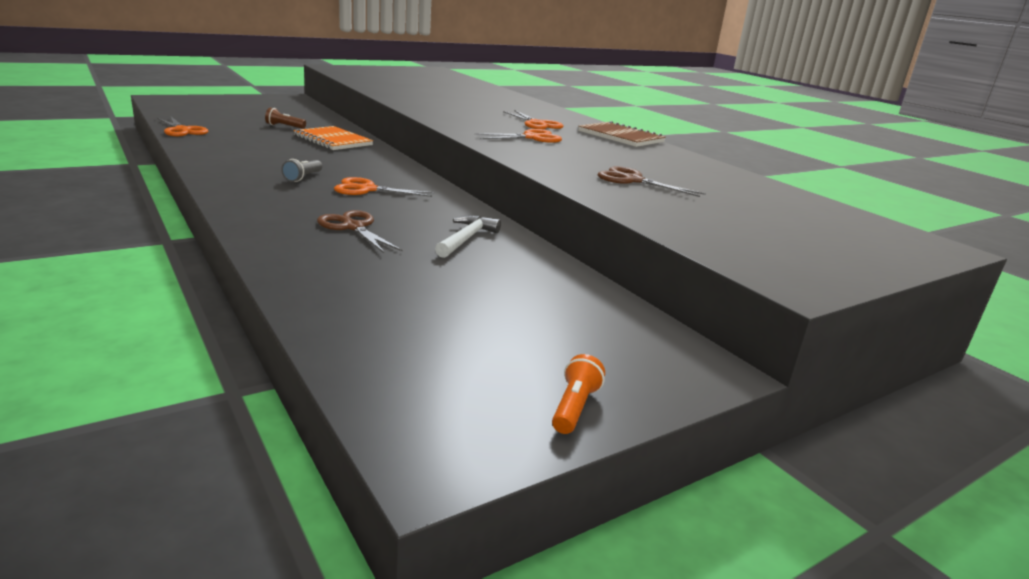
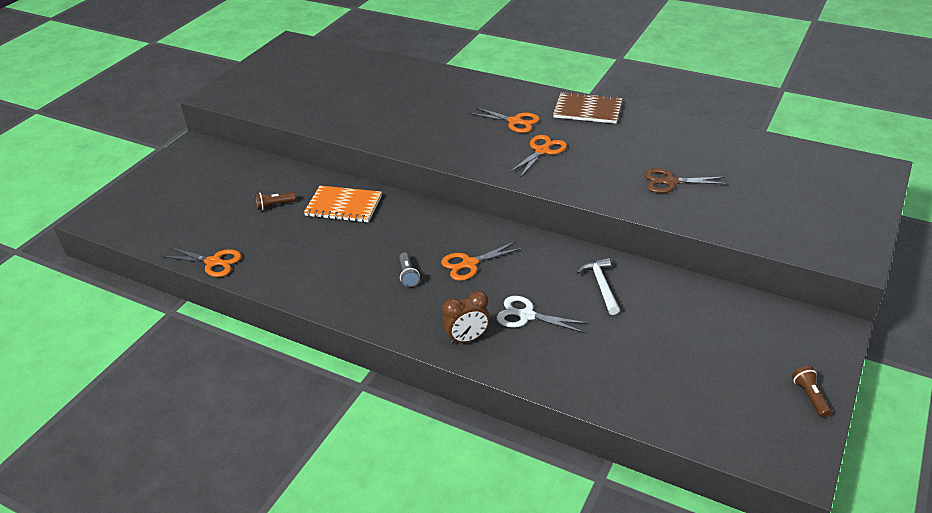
camera: 25 degrees left, 15 degrees up
brown scissors [317,210,402,253] -> white scissors [497,296,588,333]
orange flashlight [552,354,605,434] -> brown flashlight [792,366,831,418]
none -> brown clock [442,291,490,345]

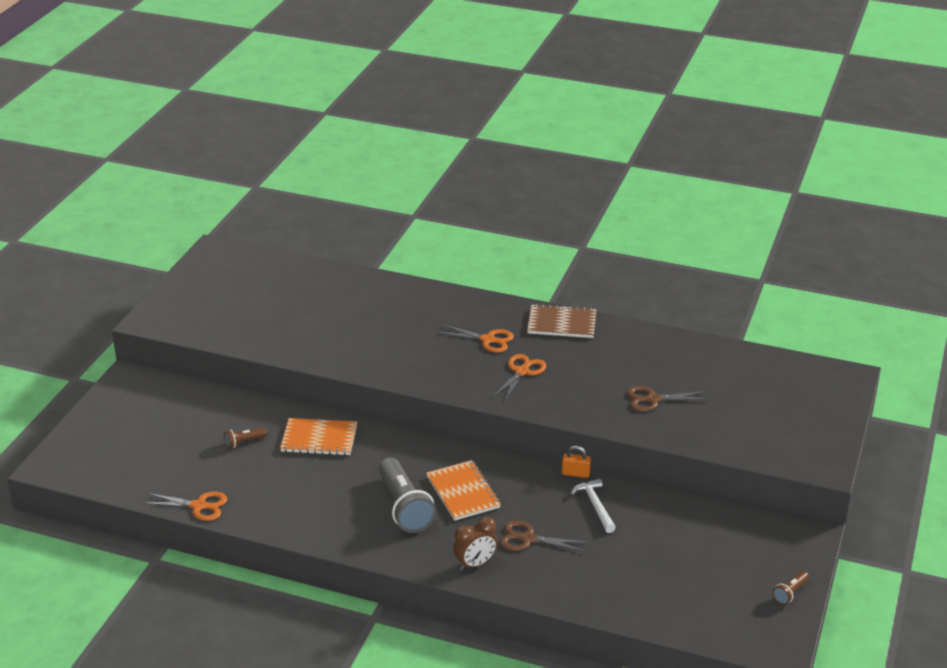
camera: 10 degrees left, 5 degrees down
grey flashlight [399,252,420,287] -> grey flashlight [378,458,436,533], size x2.20
orange scissors [441,241,523,281] -> orange notebook [426,460,501,521]
white scissors [497,296,588,333] -> brown scissors [500,520,587,551]
brown flashlight [792,366,831,418] -> brown flashlight turned 120 degrees counterclockwise [772,571,809,605]
none -> orange padlock [562,446,591,478]

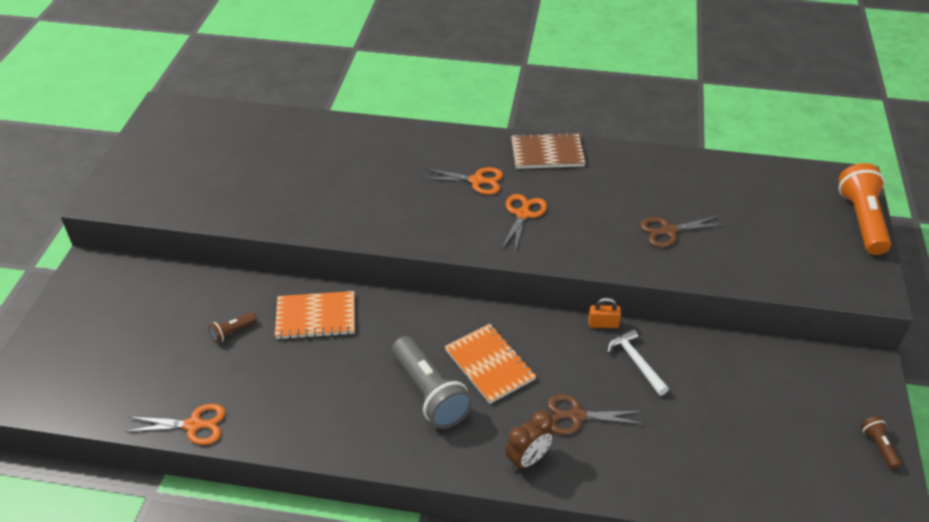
camera: 10 degrees left, 10 degrees up
brown flashlight [772,571,809,605] -> brown flashlight turned 135 degrees clockwise [861,416,902,469]
none -> orange flashlight [838,163,891,255]

